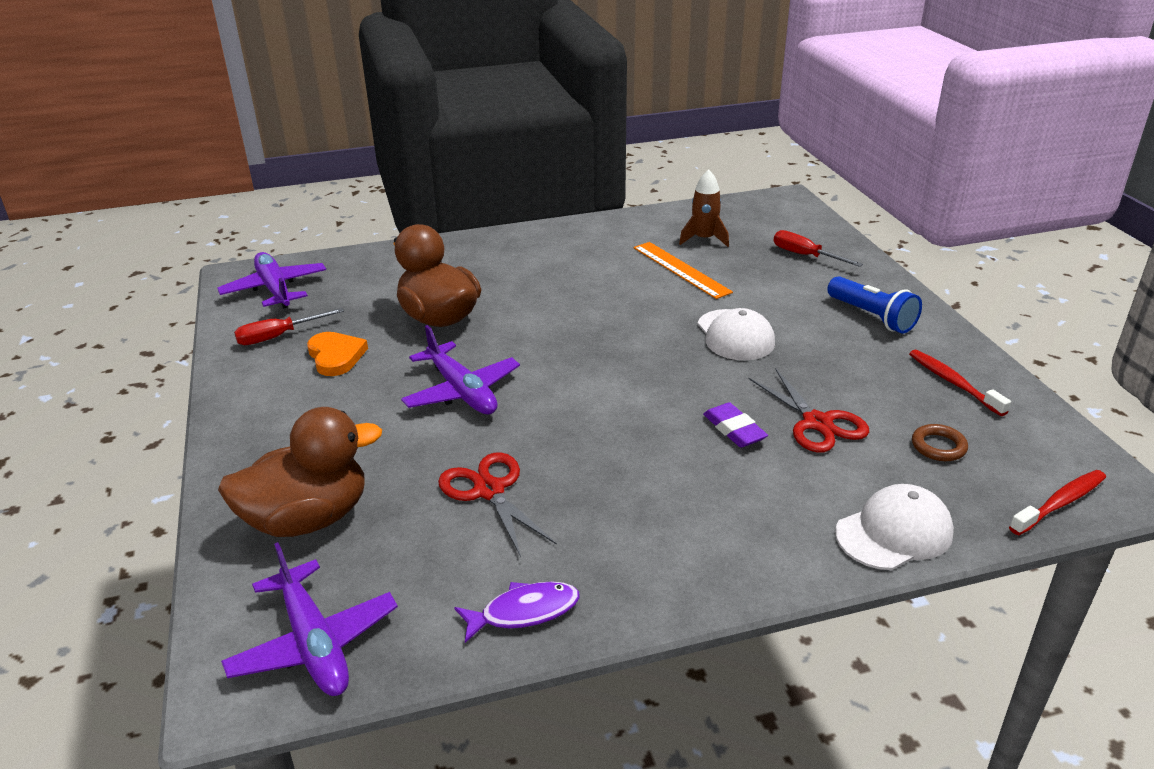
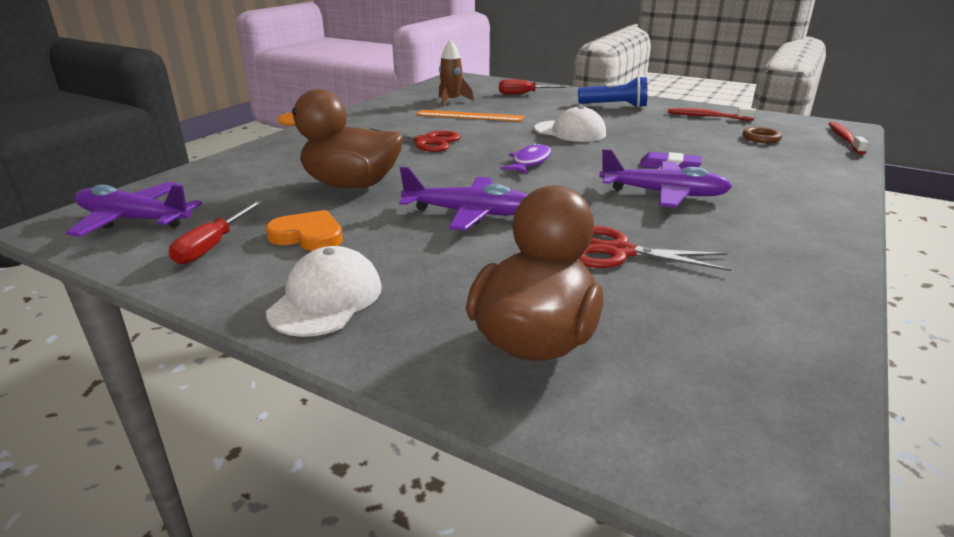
camera: 45 degrees left, 5 degrees down
purple plane [221,542,398,696] -> purple plane moved to [599,149,732,208]
purple fish [454,582,580,643] -> purple fish moved to [500,143,551,174]
red scissors [748,368,869,452] -> red scissors moved to [370,128,461,152]
white cap [835,484,954,570] -> white cap moved to [266,246,382,337]

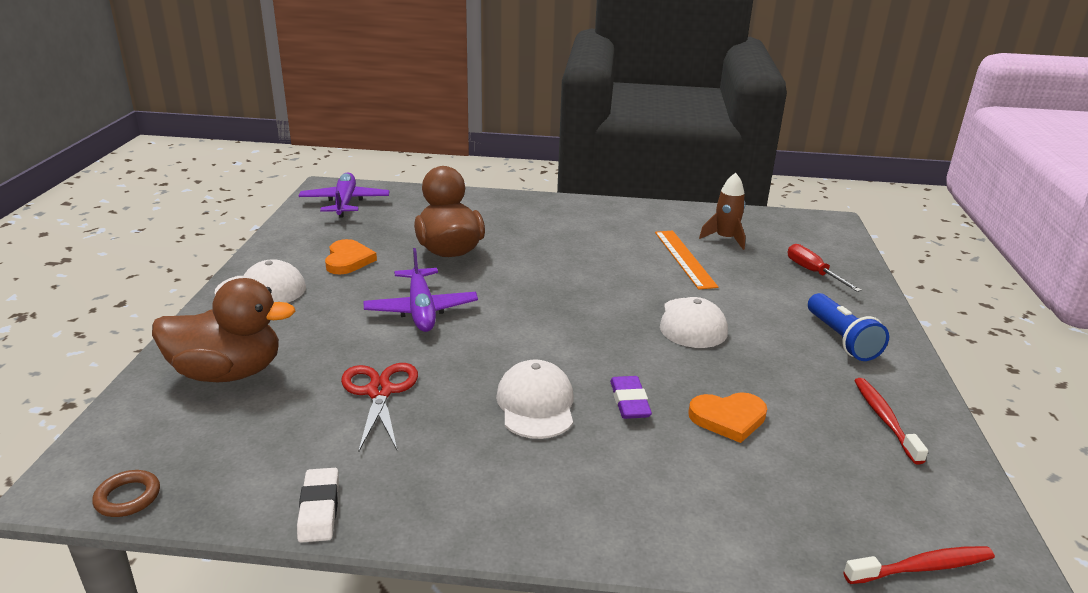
camera: 65 degrees right, 0 degrees up
red screwdriver [169,201,263,264] -> none
red scissors [370,128,461,152] -> none
purple fish [500,143,551,174] -> none
purple plane [599,149,732,208] -> white cap [496,359,574,439]
brown ring [742,127,782,143] -> brown ring moved to [92,470,160,517]
none -> white eraser [297,468,339,543]
none -> orange heart [688,392,767,443]

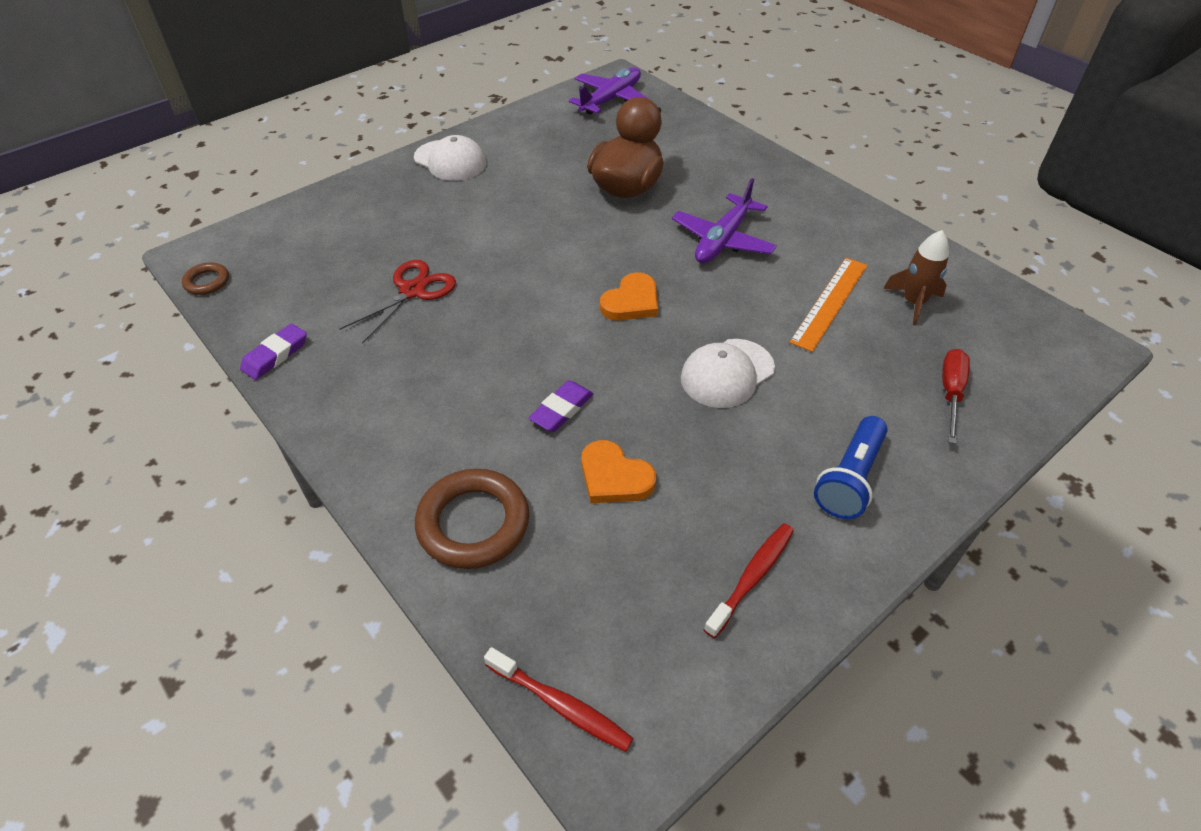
camera: 45 degrees right, 20 degrees up
brown duck [152,278,295,382] -> none
white eraser [297,468,339,543] -> purple eraser [240,323,307,380]
orange heart [325,239,377,274] -> orange heart moved to [600,272,658,321]
purple plane [363,248,478,332] -> purple plane moved to [672,178,777,263]
white cap [496,359,574,439] -> none
none -> brown ring [415,469,529,569]

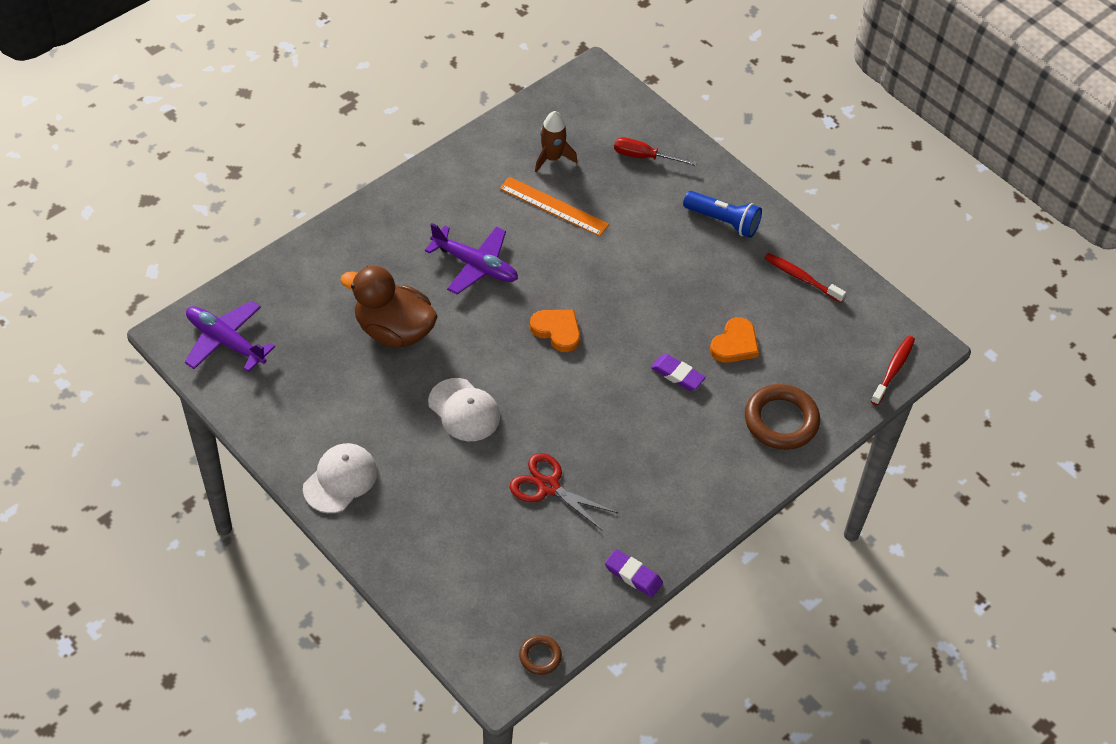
camera: 95 degrees left, 5 degrees up
white cap [681,339,775,408] -> white cap moved to [428,378,500,441]

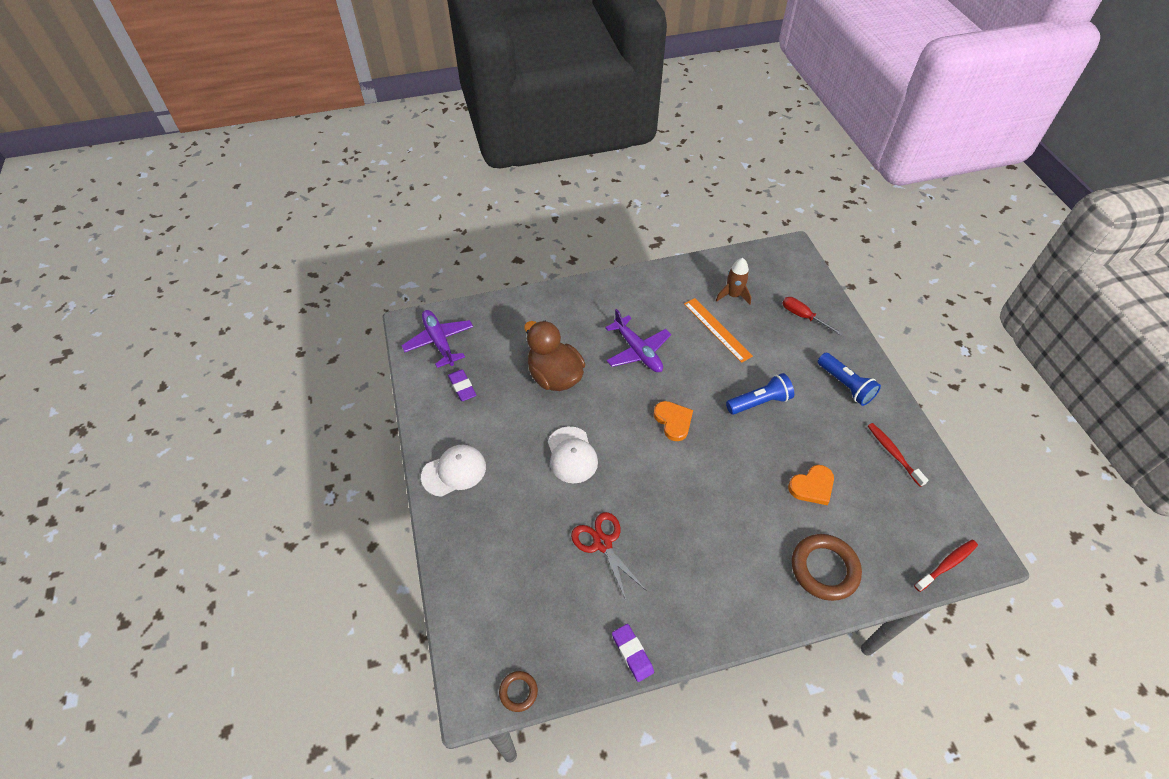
camera: 30 degrees right, 0 degrees up
purple eraser [651,354,706,391] -> purple eraser moved to [448,369,476,401]
none -> blue flashlight [726,373,794,415]

